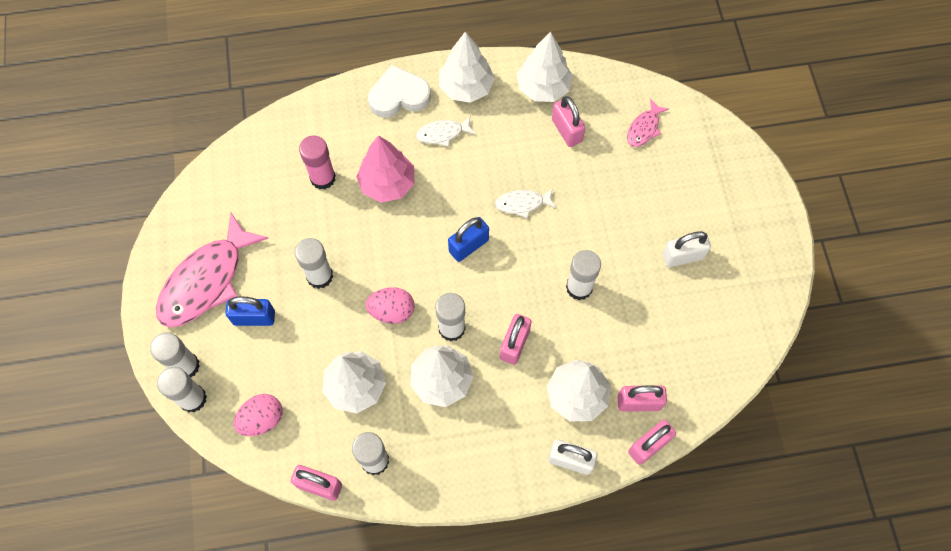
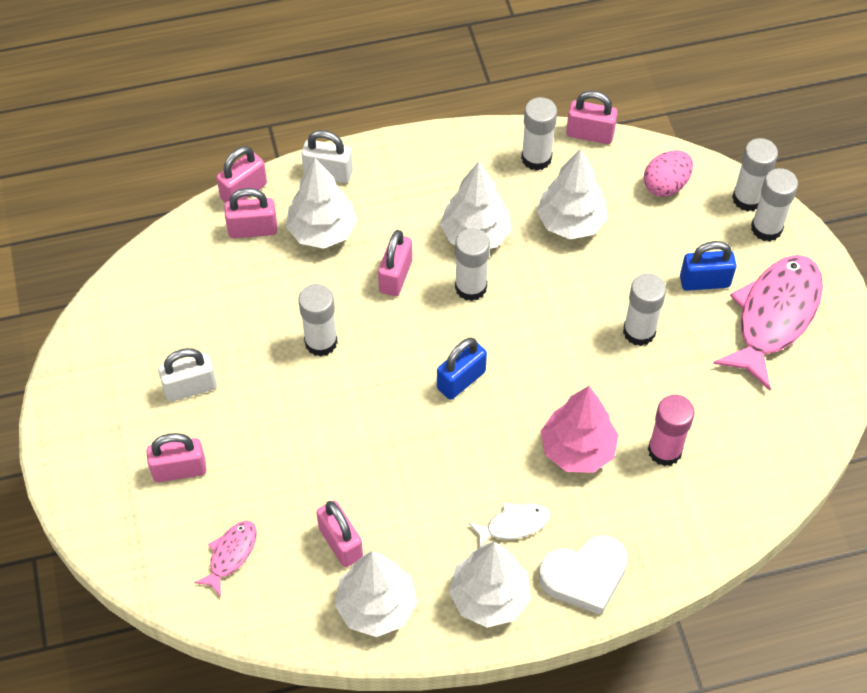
camera: 175 degrees right, 10 degrees down
pink egg [365,287,415,324] -> none
white fish [495,188,556,218] -> none
none -> pink padlock [146,433,206,482]

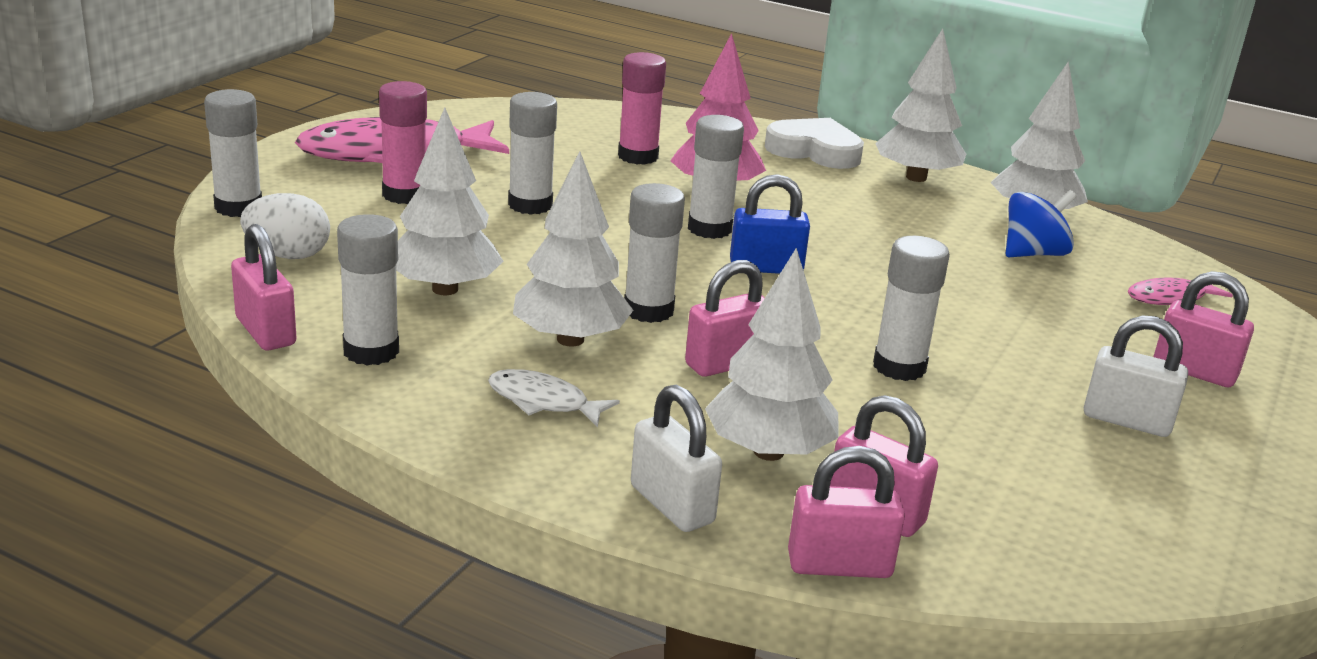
camera: 140 degrees left, 30 degrees down
pink padlock [316,501,363,567] -> blue spinning top [1006,190,1077,257]
white fish [468,502,551,548] -> white fish moved to [488,369,620,427]
pink egg [644,150,693,197] -> white egg [240,193,330,259]
blue padlock [680,241,736,291] -> pink glue stick [379,81,427,204]
white glue stick [751,168,798,241] -> white glue stick moved to [688,115,744,239]

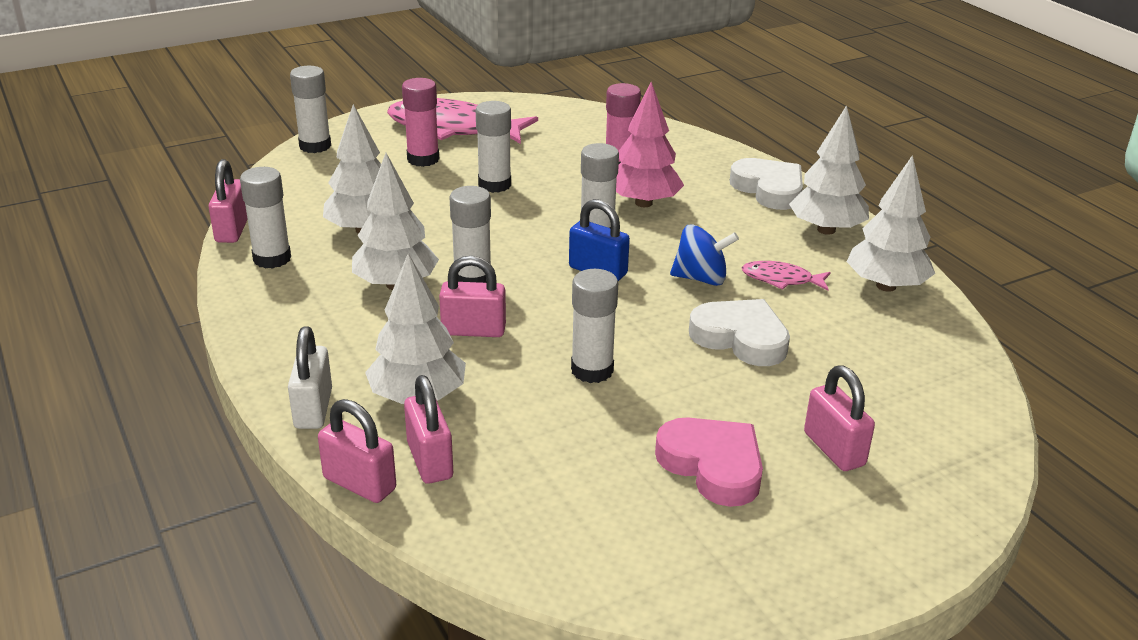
camera: 35 degrees right, 5 degrees up
white egg [240,193,330,259] -> none
white fish [488,369,620,427] -> none
blue spinning top [1006,190,1077,257] -> blue spinning top moved to [670,224,739,286]
white padlock [1084,316,1188,437] -> pink heart [655,418,763,507]
pink fish [1128,277,1233,305] -> pink fish moved to [742,261,831,291]
none -> white heart [689,299,790,366]

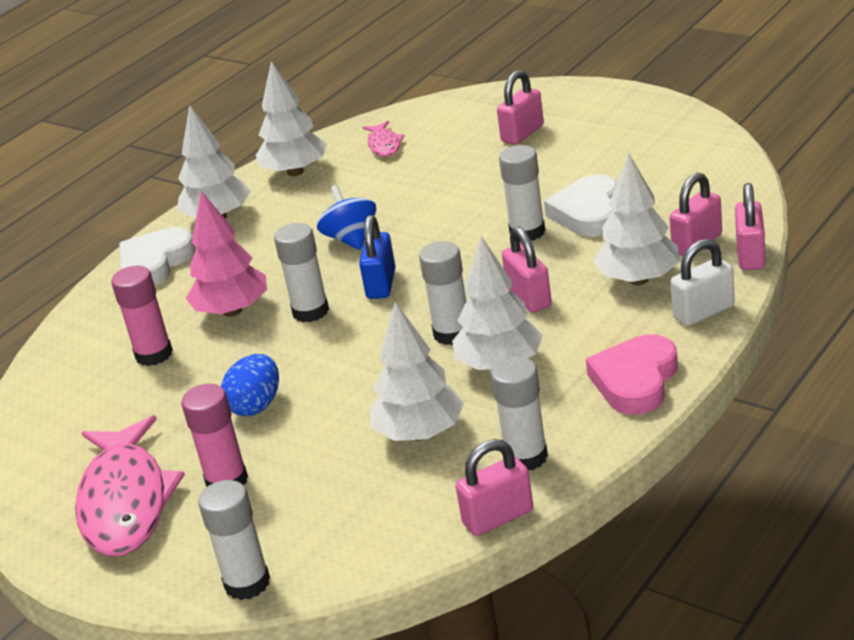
camera: 110 degrees left, 0 degrees up
white glue stick [476,101,511,193] -> blue egg [221,354,279,416]
pink heart [655,418,763,507] -> pink heart moved to [586,334,678,415]
white heart [689,299,790,366] -> white heart moved to [544,174,617,237]
pink fish [742,261,831,291] -> pink fish moved to [363,121,405,157]

